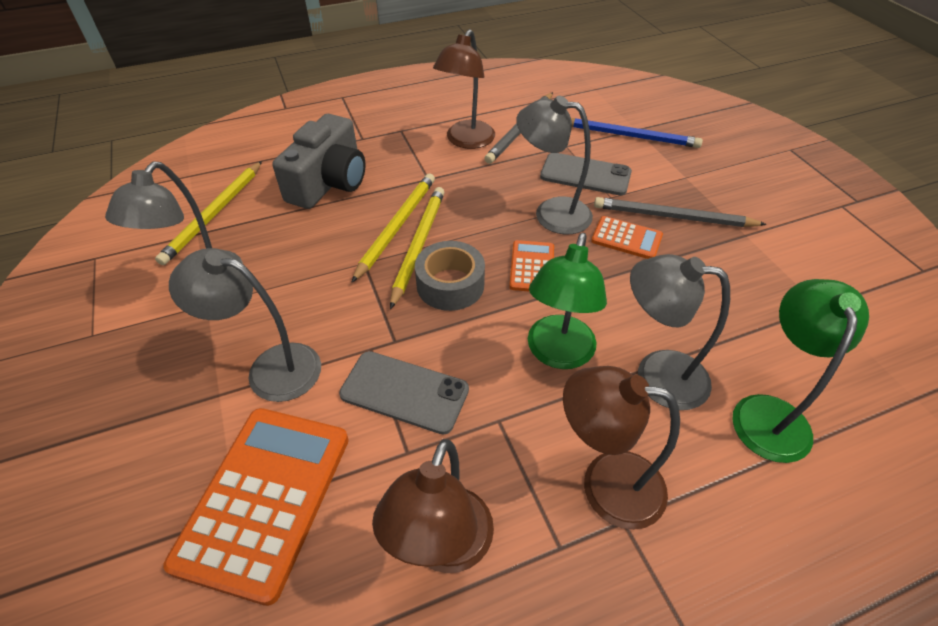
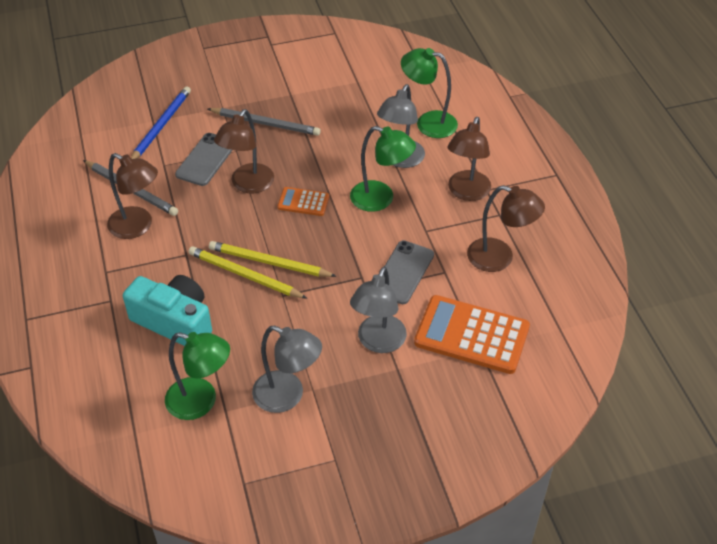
camera: 85 degrees left, 0 degrees up
yellow pencil [155,161,262,265] -> green lamp [165,332,230,420]
grey camera [272,114,366,209] -> turquoise camera [123,275,212,346]
grey tape [415,241,485,311] -> none
grey lamp [516,96,593,235] -> brown lamp [214,109,274,194]
orange calculator [591,216,663,259] -> none
grey pencil [594,197,767,227] -> grey pencil turned 90 degrees counterclockwise [208,108,321,136]

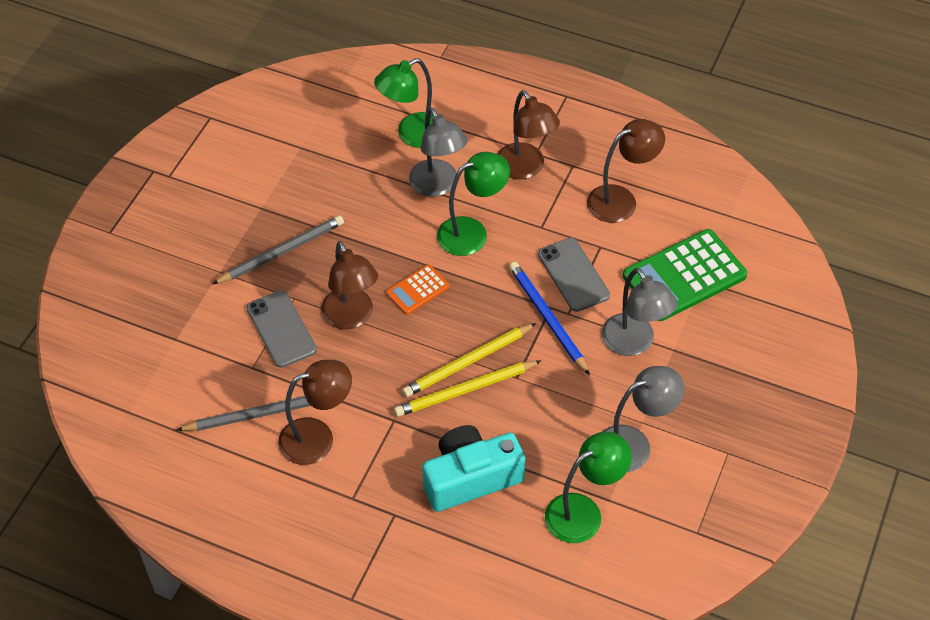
camera: 50 degrees left, 5 degrees up
blue pencil [131,86,191,159] -> blue pencil moved to [509,262,590,375]
orange calculator [414,295,530,374] -> green calculator [623,229,747,321]

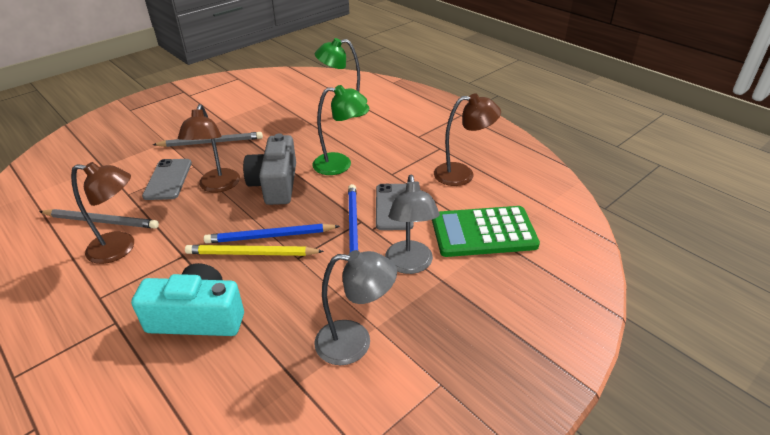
camera: 25 degrees right, 15 degrees down
orange calculator [386,264,449,315] -> grey camera [243,134,296,205]
yellow pencil [402,323,536,397] -> blue pencil [204,224,340,243]
grey lamp [409,108,468,197] -> none
brown lamp [498,90,560,179] -> none
green lamp [545,431,632,543] -> none

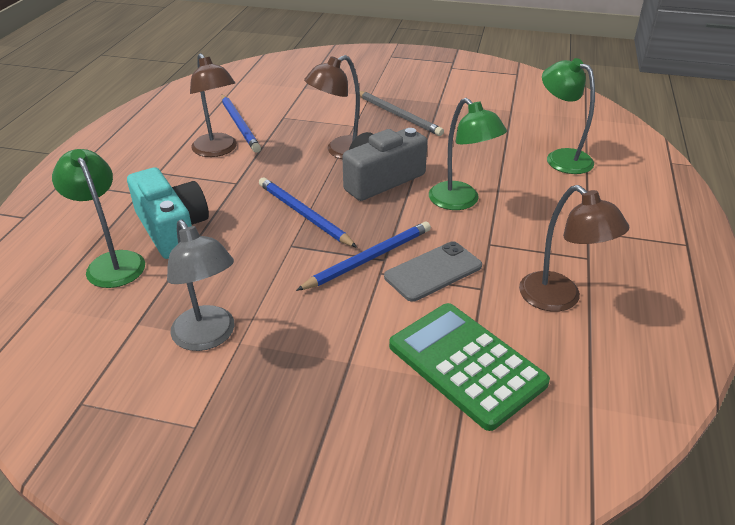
camera: 55 degrees right, 0 degrees up
grey pencil [39,209,159,229] -> blue pencil [221,95,261,153]
grey phone [142,159,192,200] -> none
yellow pencil [185,245,324,256] -> none
grey lamp [385,175,440,274] -> none
none -> green lamp [52,149,145,288]

